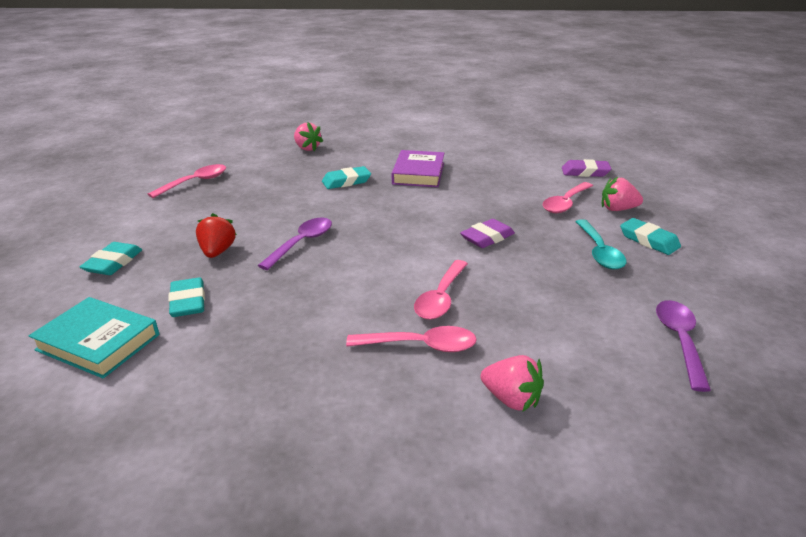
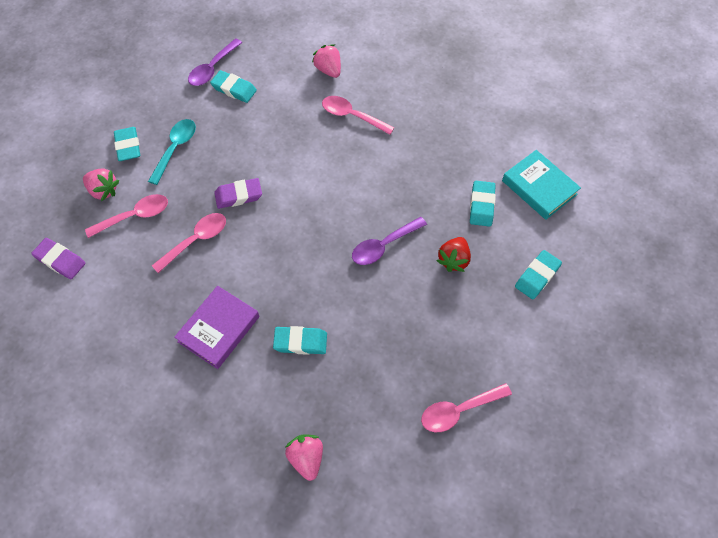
camera: 155 degrees left, 30 degrees up
pink spoon [414,260,468,320] -> pink spoon moved to [152,213,226,273]
none -> turquoise eraser [210,70,257,103]

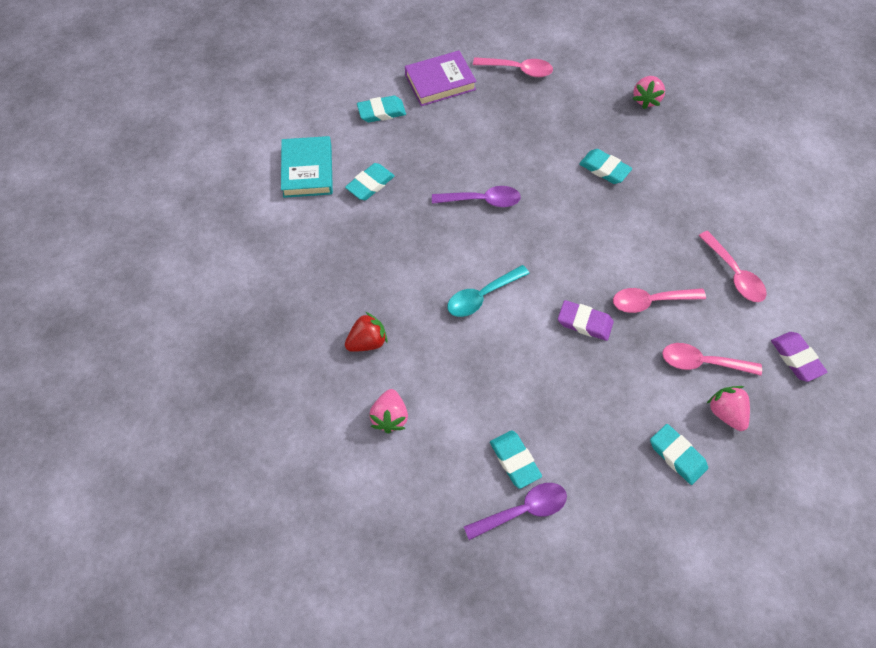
camera: 145 degrees left, 0 degrees up
turquoise eraser [114,127,140,161] -> turquoise eraser turned 60 degrees counterclockwise [650,424,708,485]
turquoise spoon [148,119,196,185] -> turquoise spoon moved to [447,265,530,317]
purple book [174,286,259,369] -> purple book moved to [405,51,477,106]
pink spoon [322,96,395,135] -> pink spoon moved to [698,231,767,302]
red strawberry [437,237,471,272] -> red strawberry moved to [345,312,388,352]

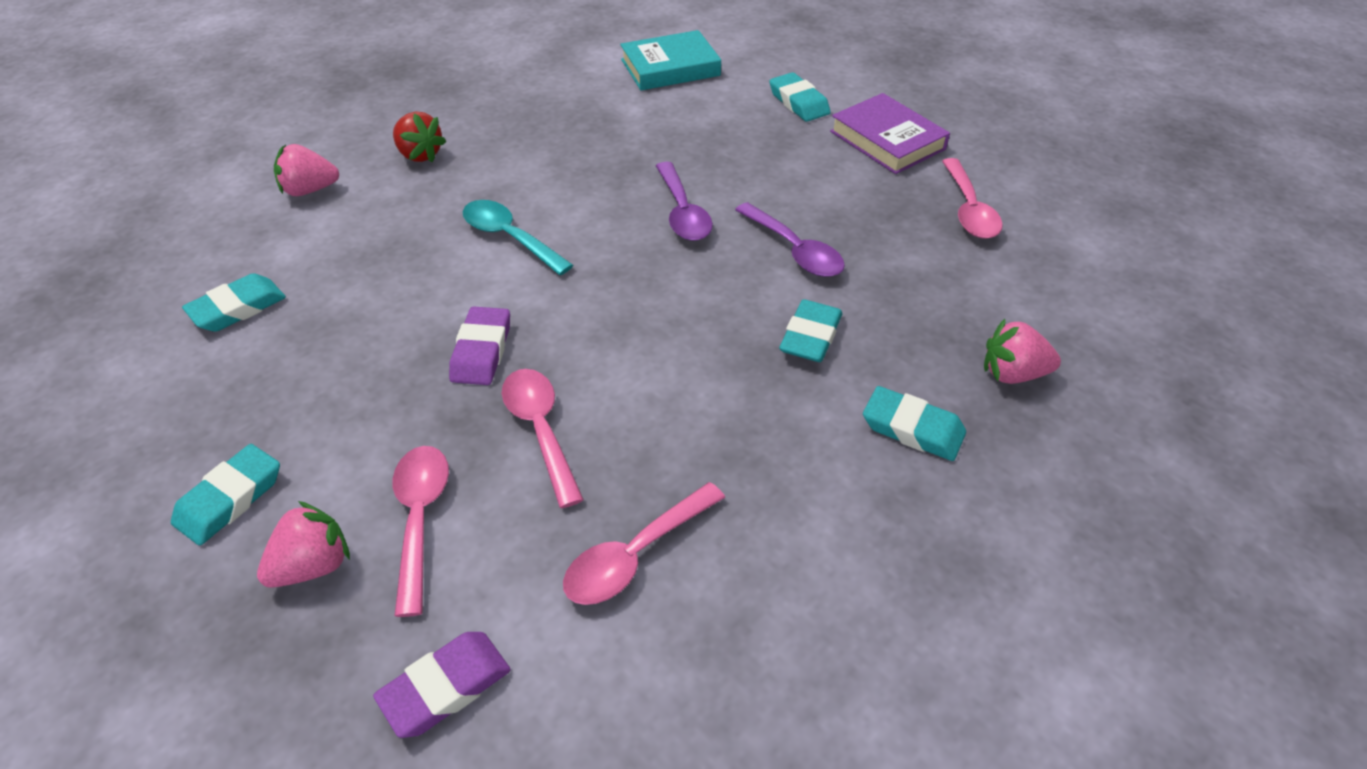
camera: 75 degrees right, 15 degrees down
turquoise eraser [345,163,395,200] -> turquoise eraser moved to [863,386,966,461]
purple spoon [464,483,567,540] -> purple spoon moved to [735,202,845,277]

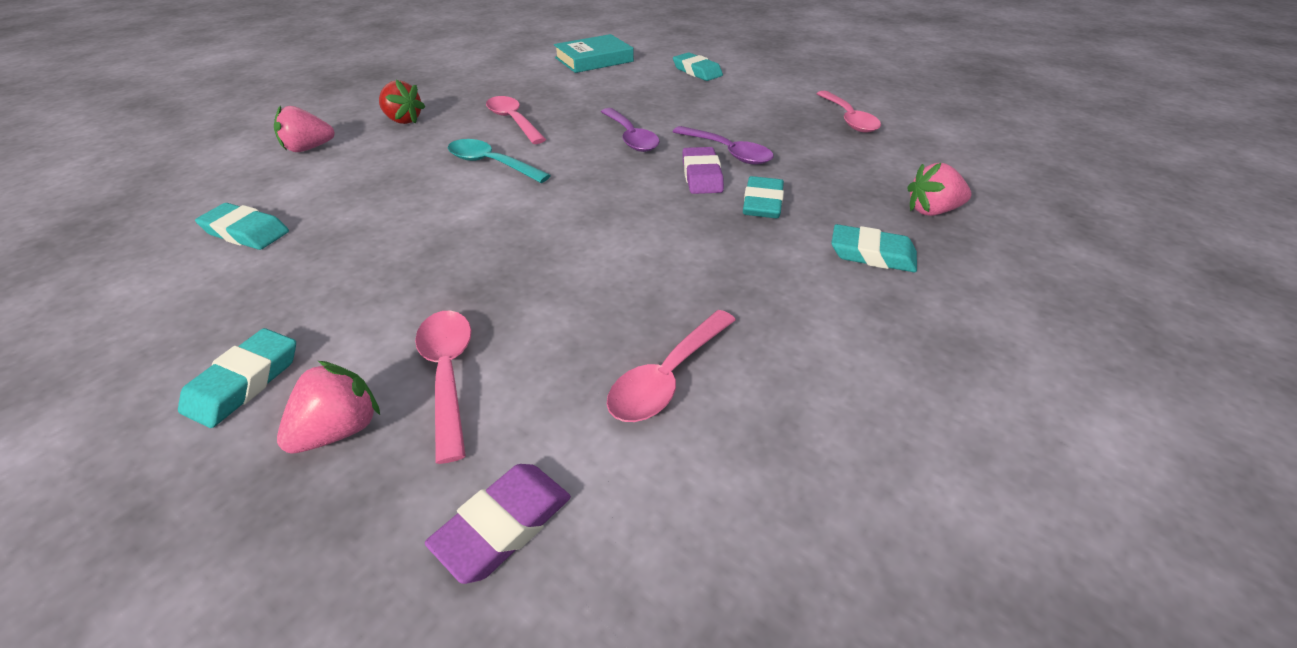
camera: 10 degrees left, 5 degrees down
turquoise eraser [182,273,286,332] -> turquoise eraser turned 75 degrees clockwise [195,203,289,250]
purple eraser [449,306,510,385] -> purple eraser moved to [682,147,724,194]
pink spoon [502,369,584,508] -> pink spoon moved to [486,96,546,144]
purple book [830,93,950,174] -> none

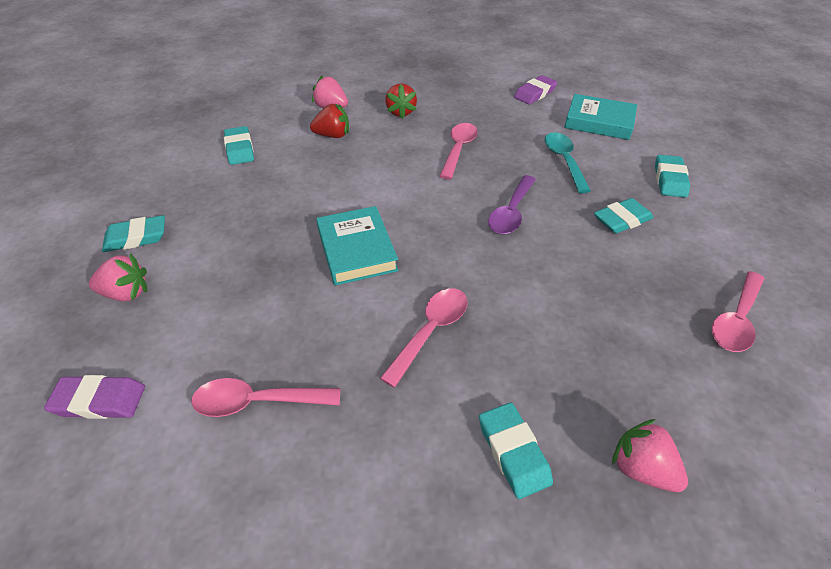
camera: 50 degrees right, 5 degrees up
pink spoon [415,311,471,464] -> pink spoon moved to [380,288,468,388]
turquoise spoon [448,139,551,183] -> turquoise spoon moved to [545,132,591,193]
purple spoon [673,126,774,165] -> none
purple eraser [682,147,724,194] -> purple eraser moved to [514,75,557,104]
turquoise eraser [743,176,784,218] -> turquoise eraser moved to [594,198,653,234]
none -> red strawberry [310,104,349,138]
none -> turquoise book [316,206,399,286]

